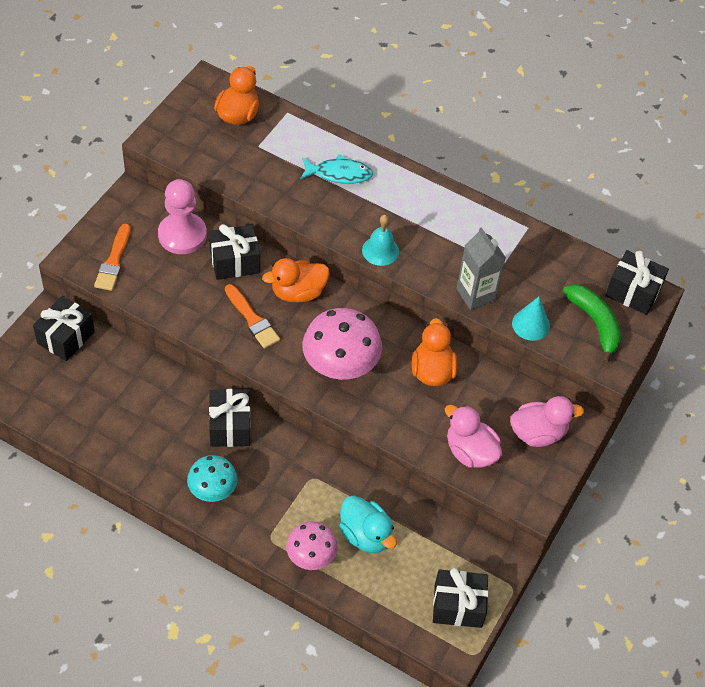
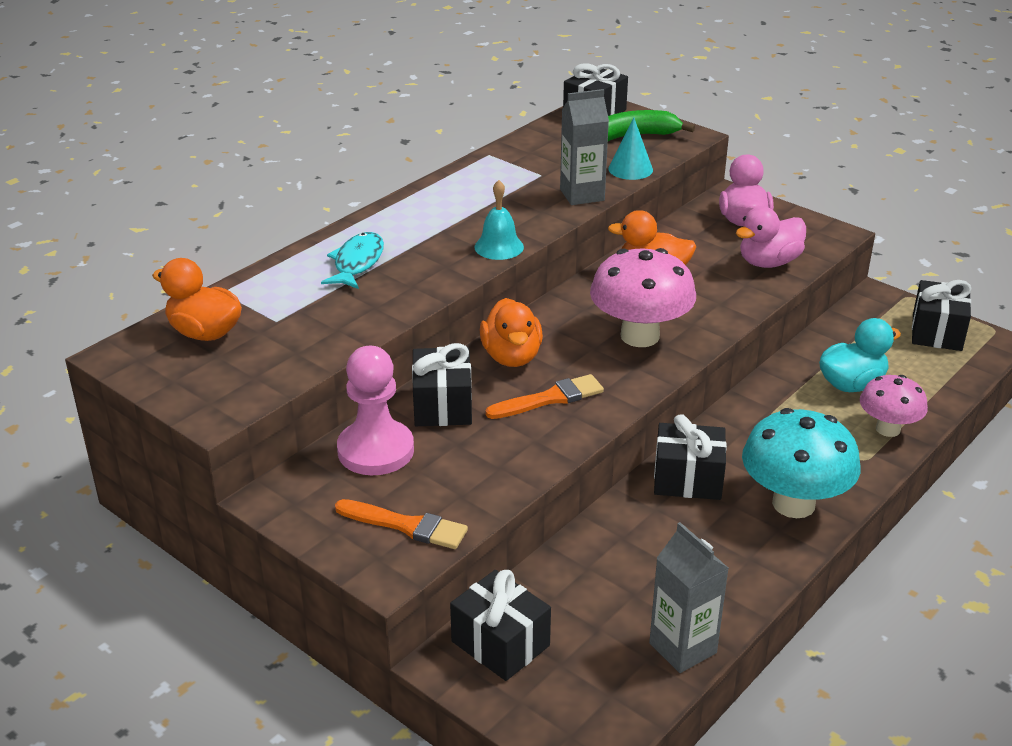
camera: 75 degrees left, 20 degrees down
turquoise mushroom [187,455,238,502] -> turquoise mushroom [742,408,860,518], size x1.62
none -> grey carton [649,522,729,673]

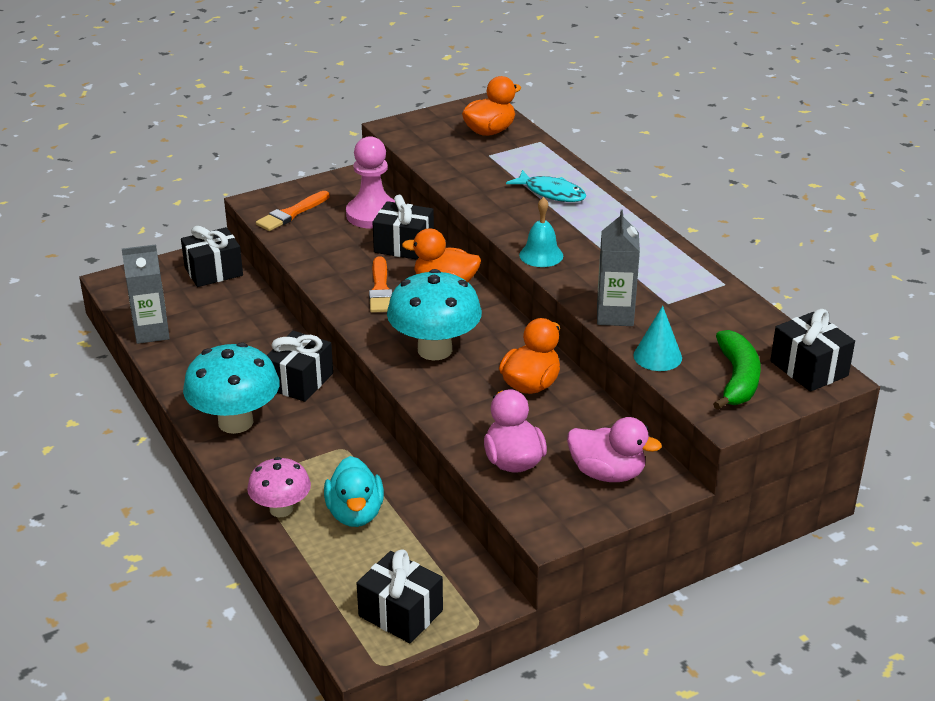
camera: 110 degrees right, 0 degrees up
pink mushroom [590,248,696,347] -> turquoise mushroom [387,269,482,360]

